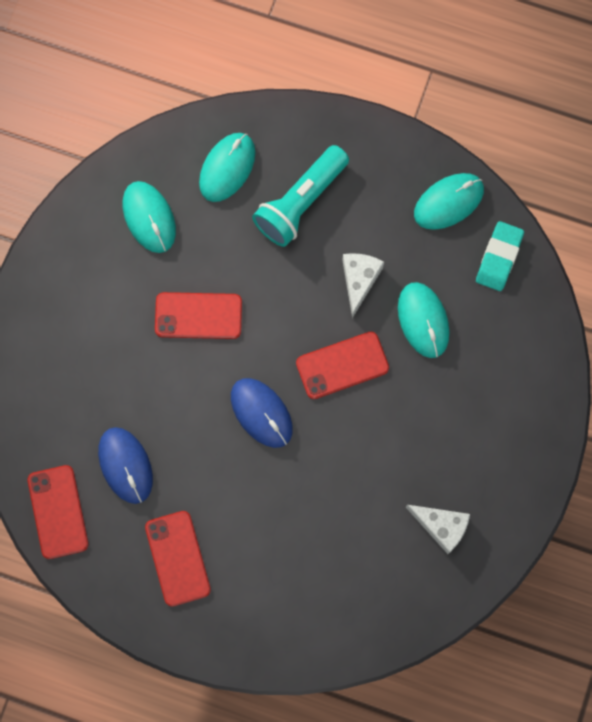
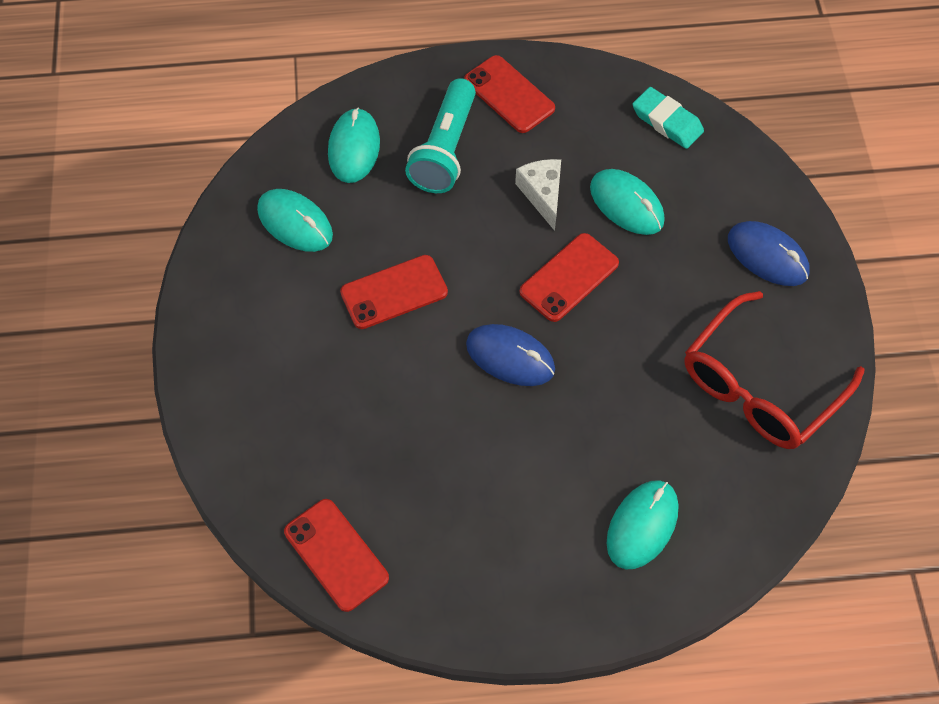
camera: 25 degrees left, 15 degrees down
blue mouse [98,427,153,504] -> blue mouse moved to [728,221,810,286]
red phone [145,511,211,607] -> red phone moved to [464,55,555,133]
white cheese [406,505,470,554] -> red glasses [684,291,864,449]
turquoise mouse [414,173,484,230] -> turquoise mouse moved to [606,480,679,569]
turquoise eraser [476,221,524,291] -> turquoise eraser turned 45 degrees counterclockwise [632,87,704,149]

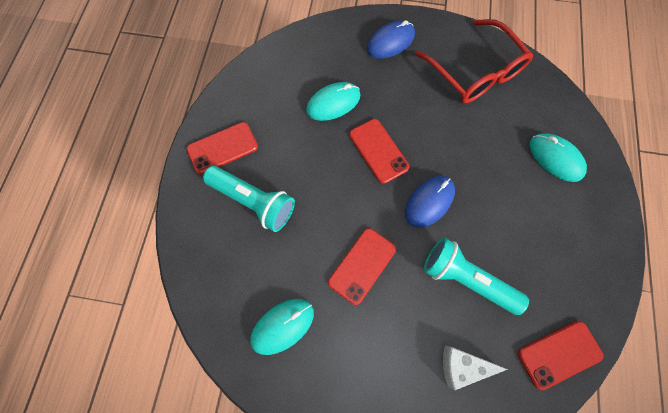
camera: 75 degrees left, 10 degrees up
turquoise mouse [328,108,380,183] -> none
red phone [340,255,448,329] -> red phone turned 45 degrees clockwise [328,228,396,305]
white cheese [515,159,561,231] -> white cheese moved to [443,345,508,390]
turquoise eraser [632,87,704,149] -> none
none -> turquoise flashlight [423,237,529,315]

